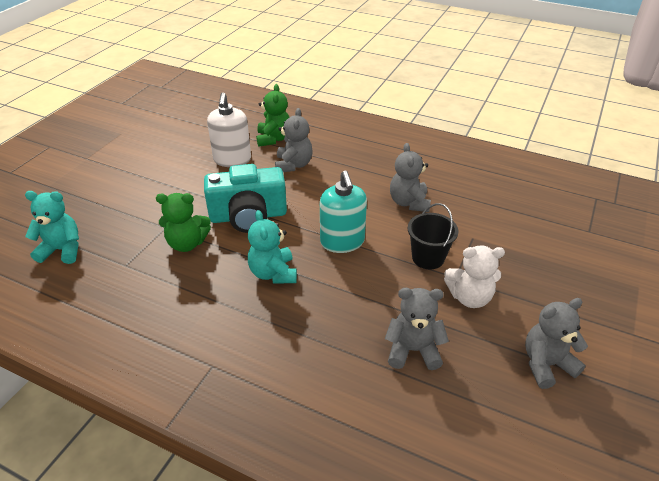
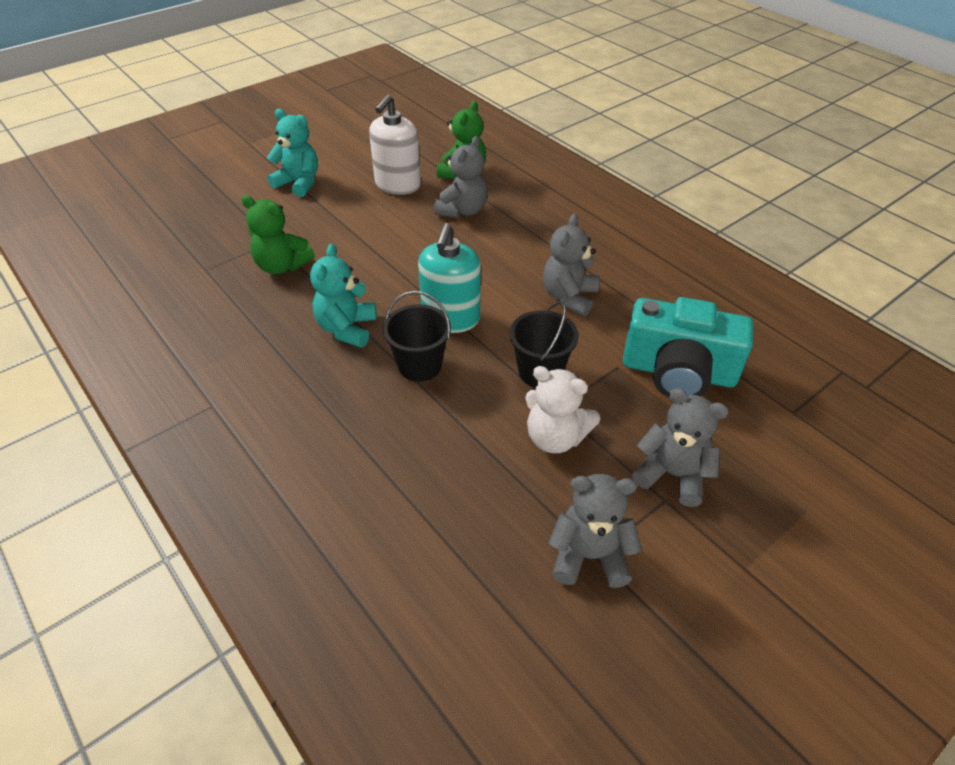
camera: 25 degrees right, 5 degrees up
turquoise teddy bear [25,191,79,264] -> turquoise teddy bear moved to [267,109,318,197]
turquoise camera [204,164,287,233] -> turquoise camera moved to [623,297,753,397]
grey teddy bear [385,288,449,370] -> grey teddy bear moved to [632,388,729,507]
none -> black bucket [383,291,451,382]

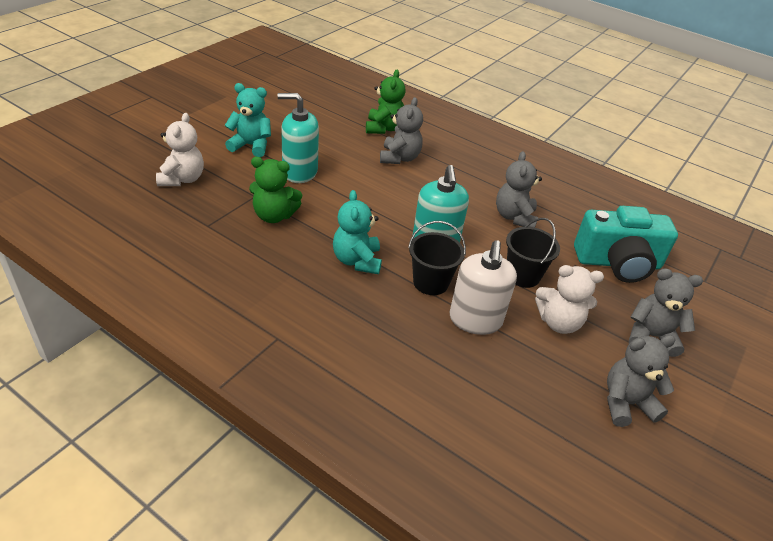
camera: 20 degrees left, 5 degrees down
white soap dispenser [369,95,421,195] -> white soap dispenser moved to [450,240,517,335]
none -> white teddy bear [156,113,204,186]
none -> turquoise soap dispenser [278,93,319,183]

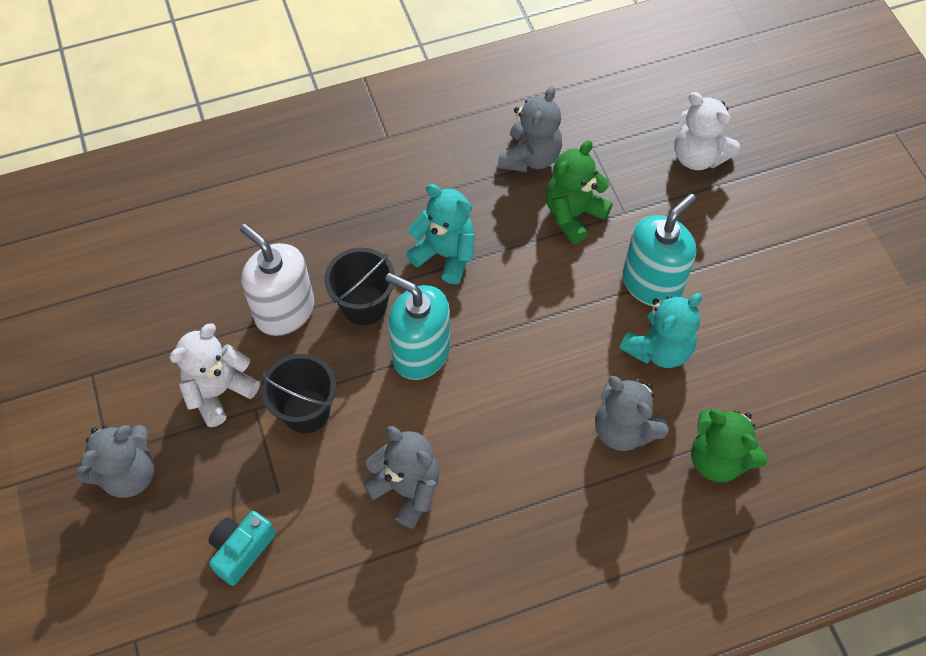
camera: 130 degrees right, 20 degrees up
turquoise teddy bear [225,83,271,157] -> turquoise teddy bear moved to [619,293,702,368]
turquoise camera [574,206,678,283] -> turquoise camera [209,511,276,586], size x0.52
grey teddy bear [607,335,676,427] -> grey teddy bear moved to [498,86,562,172]

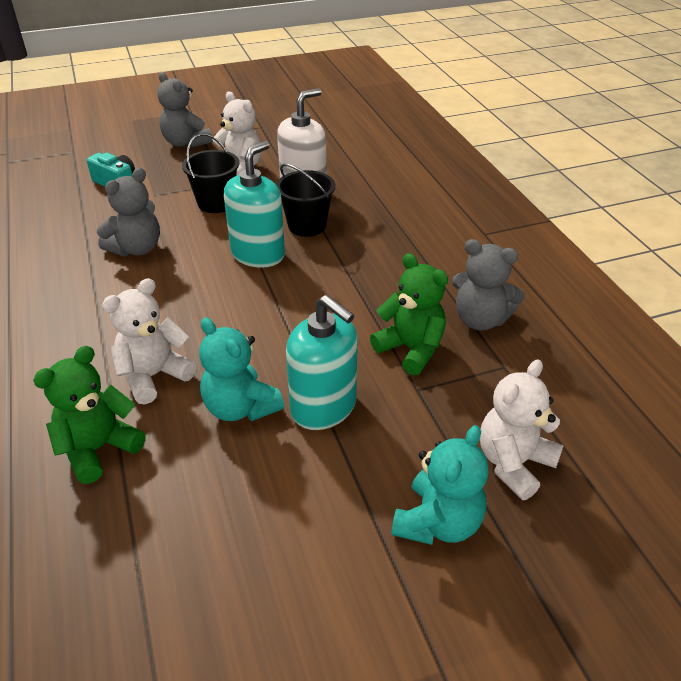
camera: 90 degrees right, 20 degrees down
turquoise teddy bear [406,184,475,284] -> turquoise teddy bear moved to [391,425,488,545]
grey teddy bear [595,376,669,451] -> white teddy bear [102,278,196,404]

